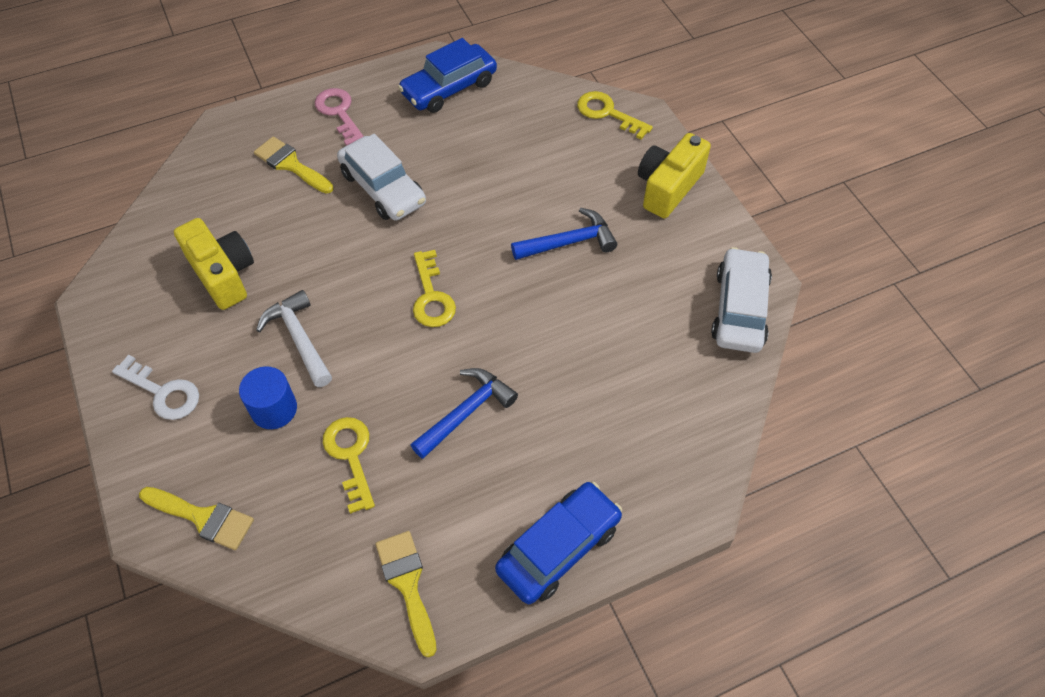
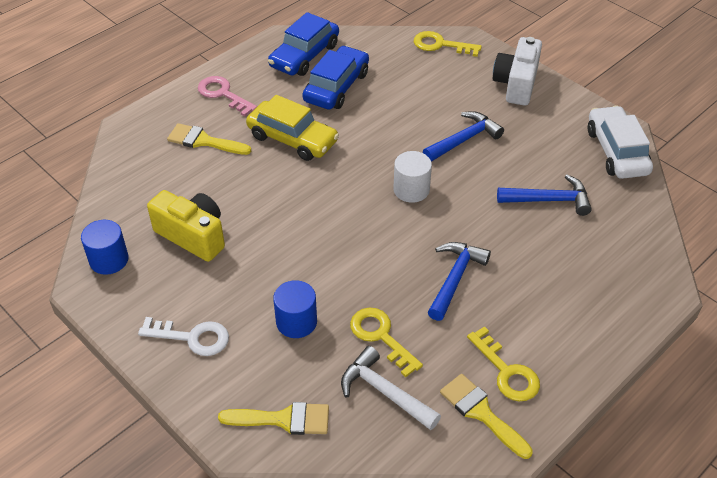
camera: 20 degrees left, 10 degrees down
white hammer [256,290,332,387] -> white hammer moved to [341,346,441,430]
white car [337,134,426,221] -> yellow car [246,95,339,161]
yellow key [413,250,456,327] -> yellow key moved to [467,326,540,402]
blue car [495,482,622,604] -> blue car moved to [302,46,369,110]
yellow camera [638,133,711,218] -> white camera [493,37,542,106]
none -> blue cylinder [81,220,129,275]
none -> white cylinder [393,151,432,203]
none -> blue hammer [497,174,592,216]

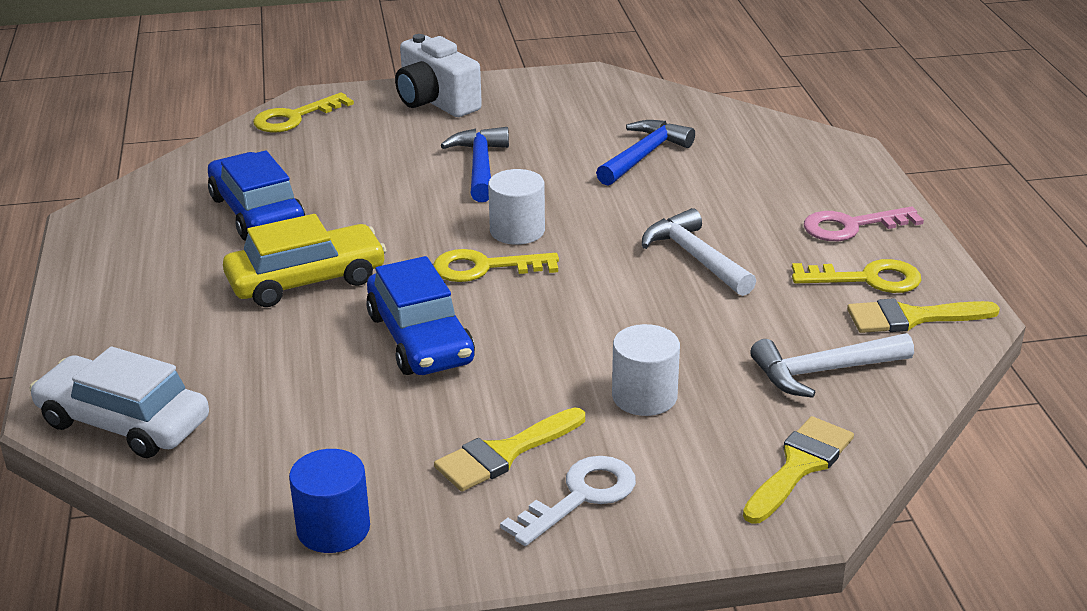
camera: 55 degrees left, 15 degrees down
yellow camera [147,190,225,262] -> none
yellow brush [167,123,251,155] -> yellow brush moved to [434,407,585,492]
pink key [198,76,257,116] -> pink key moved to [804,207,924,241]
blue car [268,12,339,76] -> blue car moved to [366,256,475,375]
blue cylinder [273,280,317,338] -> white cylinder [612,324,680,416]
yellow key [350,308,423,377] -> yellow key moved to [433,249,559,282]
blue hammer [428,242,491,321] -> white hammer [642,208,756,296]
white car [587,106,653,179] -> white car moved to [29,346,209,458]

